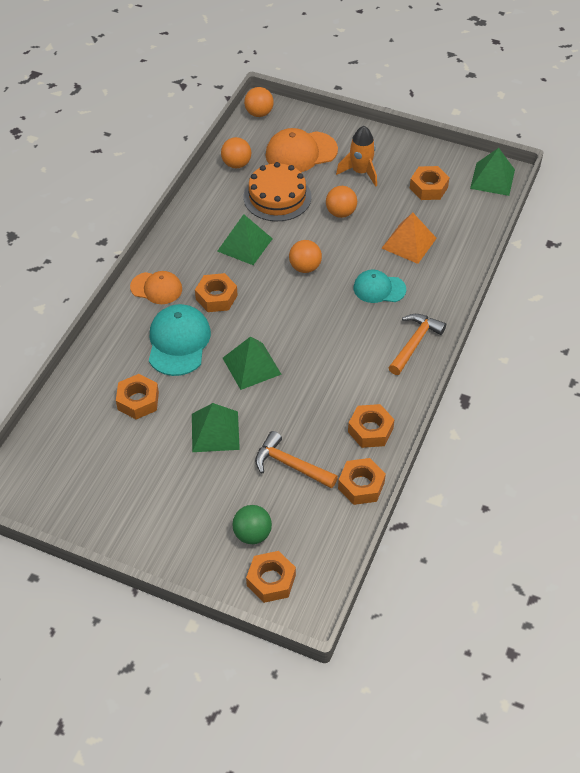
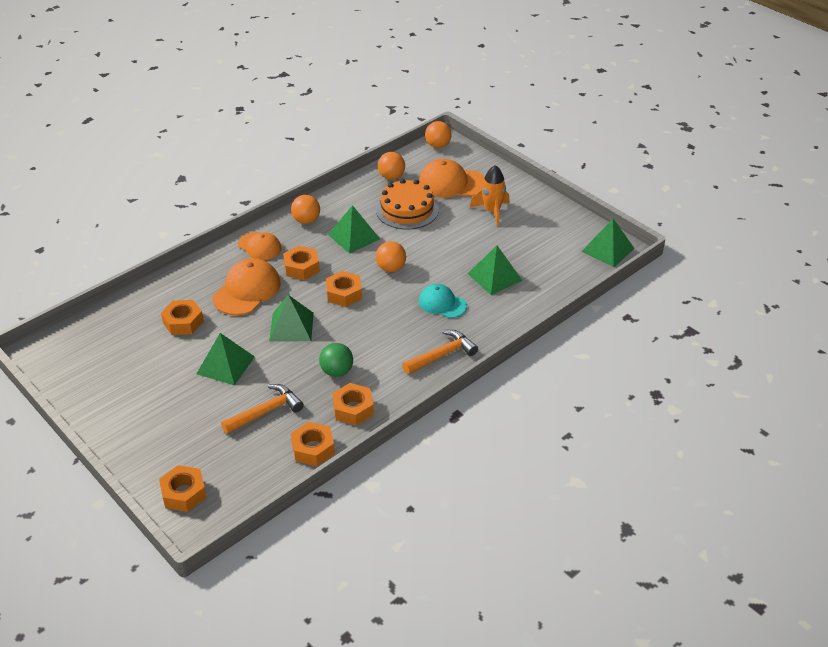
camera: 25 degrees right, 10 degrees down
turquoise cap [149,304,211,376] -> orange cap [213,258,281,315]
green ball [232,505,272,544] -> green ball moved to [319,343,353,377]
orange hammer [255,431,338,489] -> orange hammer turned 90 degrees clockwise [221,384,304,434]
orange ball [326,186,357,218] -> orange ball moved to [291,195,320,224]
orange pyramid [382,213,437,264] -> green pyramid [468,246,523,295]
orange nut [410,166,450,200] -> orange nut moved to [326,271,362,307]

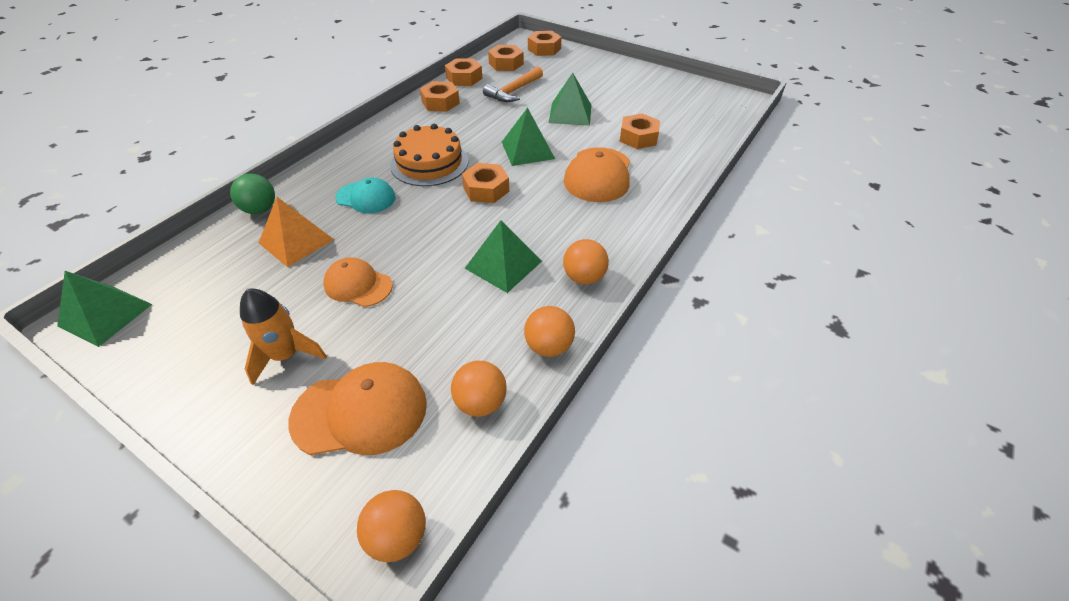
camera: 165 degrees right, 5 degrees up
orange cap [238,232,282,260] -> orange cap moved to [323,257,393,307]
orange nut [283,246,320,280] -> orange nut moved to [488,45,524,71]
green ball [319,343,353,377] -> green ball moved to [230,174,275,214]
orange cake [376,179,439,229] -> orange cake moved to [390,124,469,186]
orange ball [376,241,406,272] -> orange ball moved to [524,306,575,357]
orange hammer [402,330,478,374] -> none
green pyramid [468,246,523,295] -> orange pyramid [259,197,334,267]

